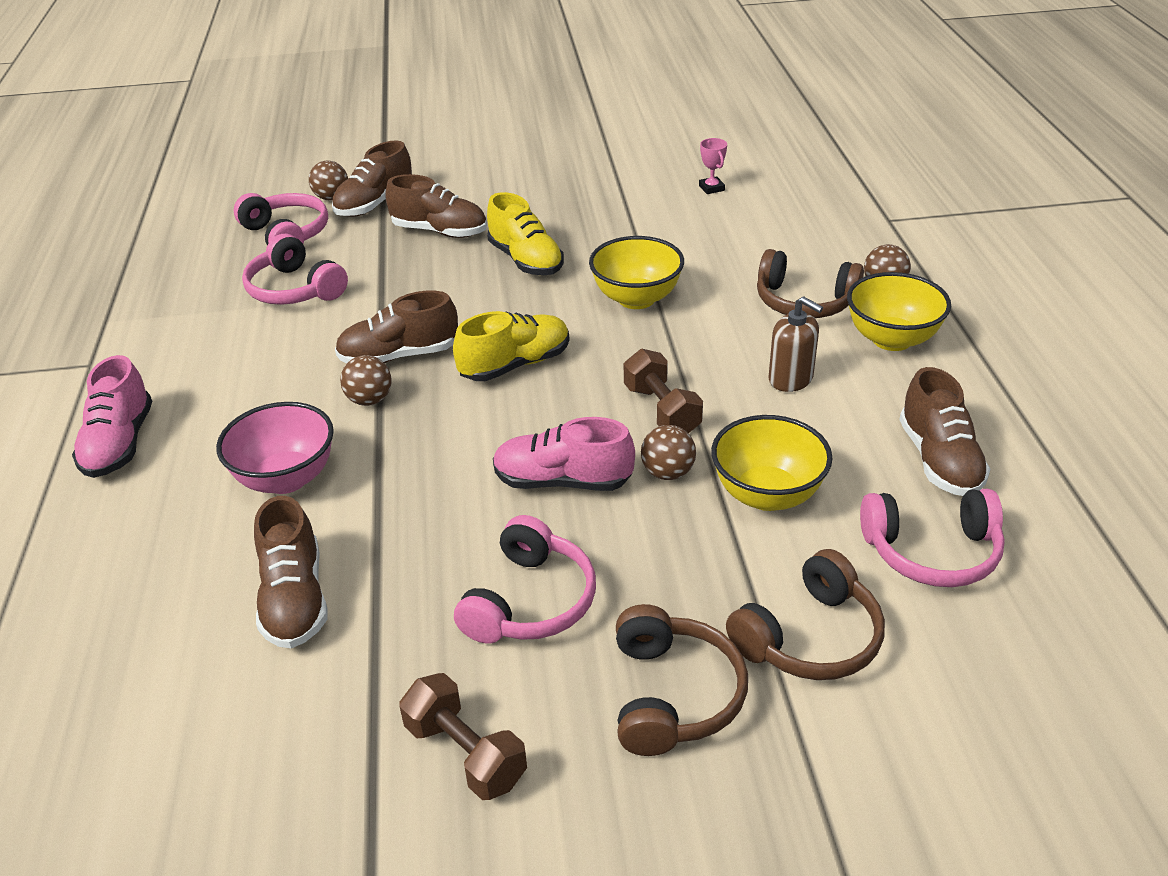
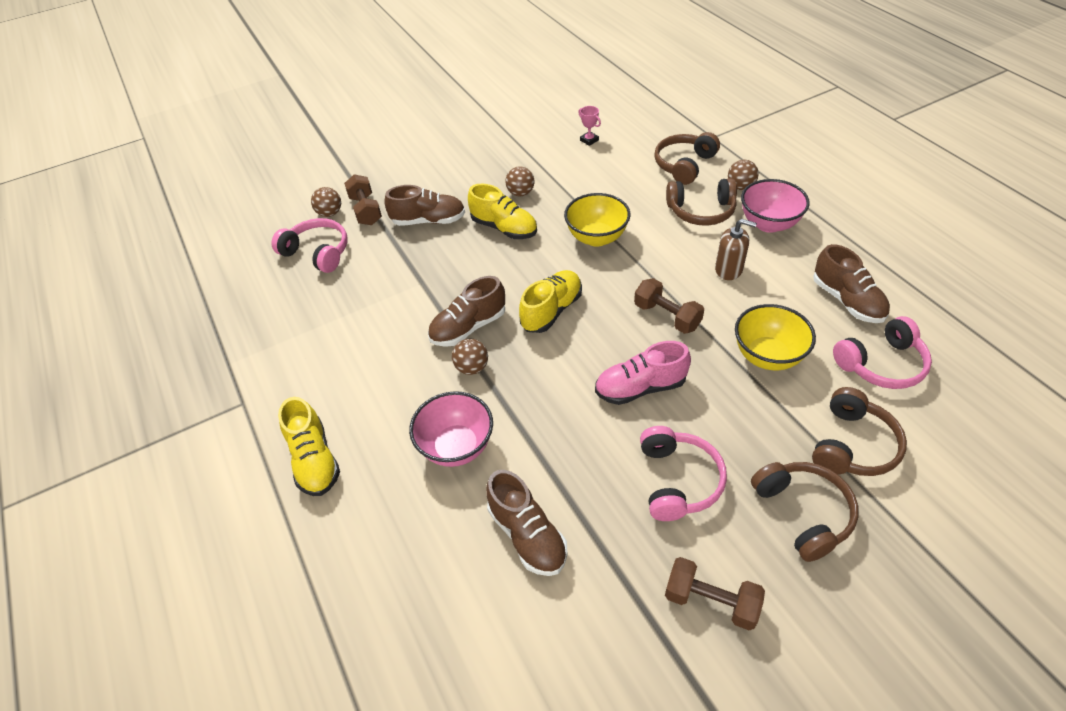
camera: 20 degrees left, 10 degrees up
pink shoe [72,355,152,478] -> yellow shoe [278,397,340,496]
pink headphones [242,234,348,305] -> none
brown shoe [332,140,412,217] -> brown dumbbell [344,174,382,225]
brown ball [641,425,696,480] -> brown ball moved to [505,167,534,196]
yellow bowl [847,272,951,351] -> pink bowl [741,179,810,233]
none -> brown headphones [654,132,720,185]

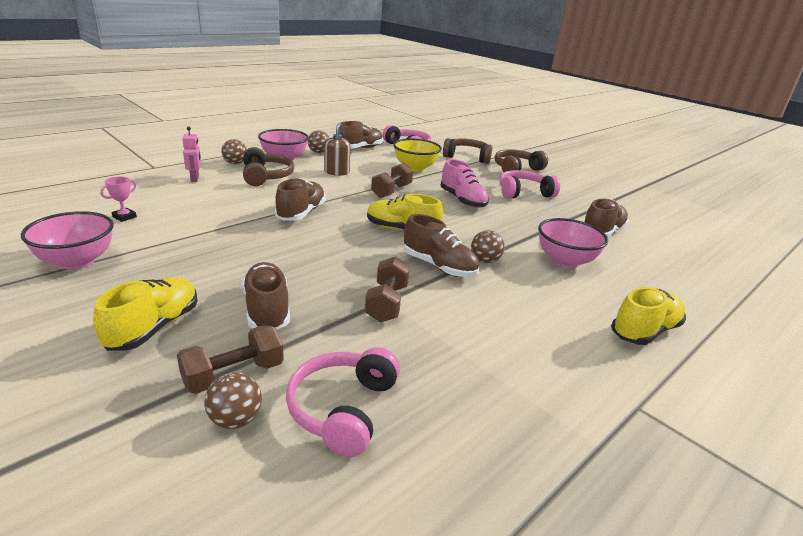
camera: 110 degrees left, 20 degrees down
yellow shoe [468,184,537,239] -> yellow shoe moved to [93,277,198,351]
brown ball [505,167,534,196] -> brown ball moved to [308,130,329,153]
yellow bowl [564,193,630,247] -> brown shoe [275,178,326,221]
brown headphones [654,132,720,185] -> pink robot [182,126,201,182]
brown dumbbell [665,557,765,630] -> brown dumbbell moved to [365,256,410,323]
none -> pink bowl [21,211,114,270]

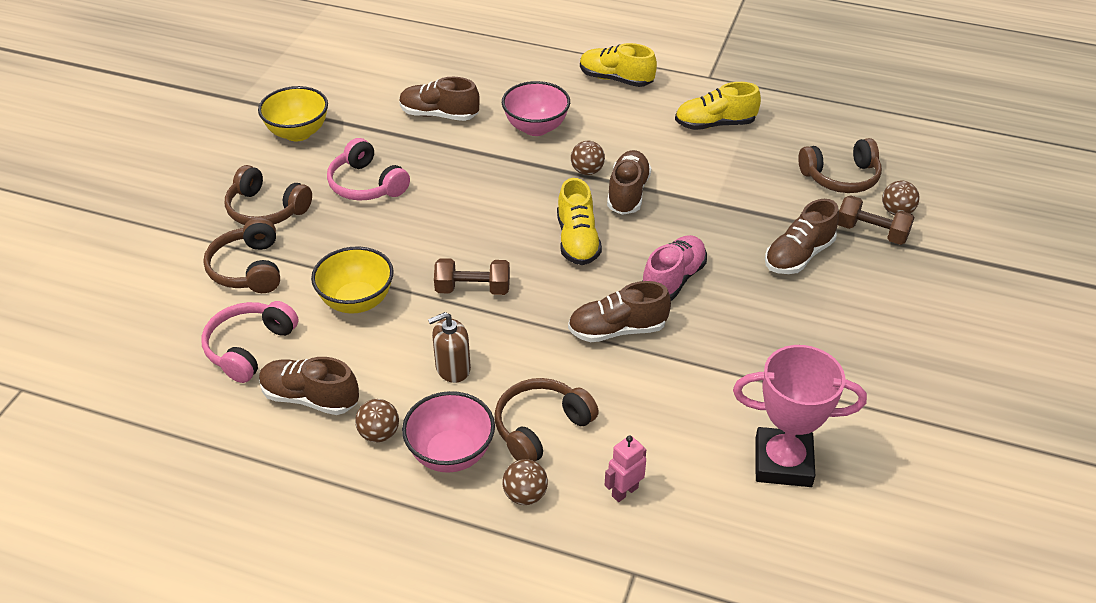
camera: 115 degrees left, 15 degrees up
pink bowl [21,211,114,270] -> none
yellow shoe [93,277,198,351] -> yellow shoe moved to [675,82,761,130]
pink trophy [100,177,137,222] -> pink trophy [733,345,867,487], size x2.48
pink headphones [286,347,400,457] -> brown headphones [798,138,882,193]
brown dumbbell [365,256,410,323] -> none
pink shoe [440,159,489,208] -> pink shoe moved to [643,235,707,301]
none -> yellow bowl [258,86,328,141]

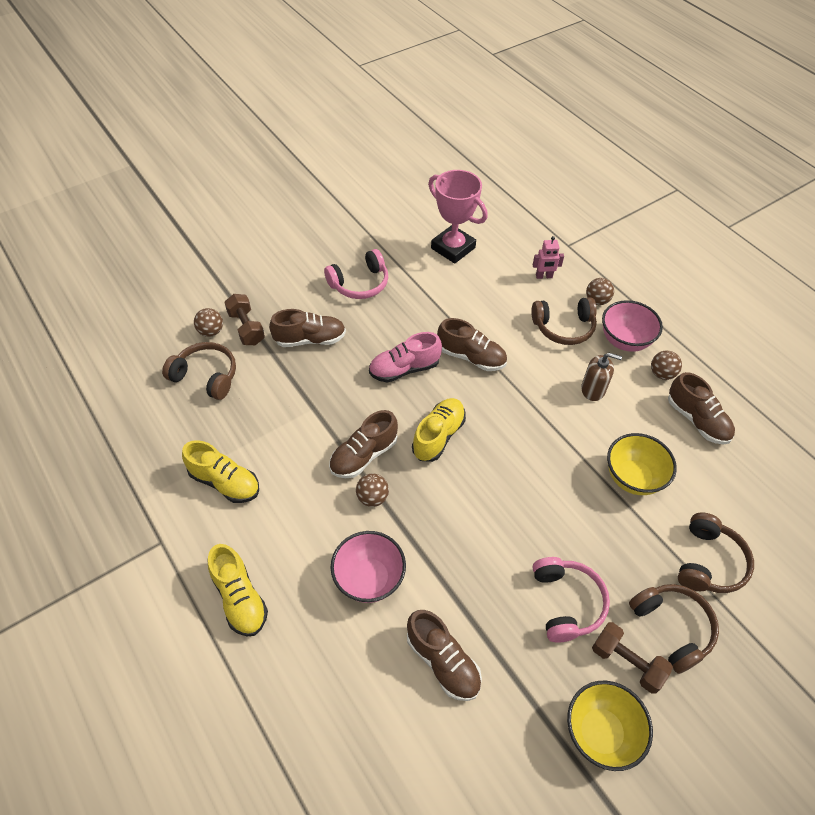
camera: 145 degrees left, 10 degrees up
pink headphones [202,301,298,383] -> pink headphones moved to [324,249,388,299]
brown dumbbell [434,258,510,295] -> brown dumbbell moved to [592,622,673,694]

